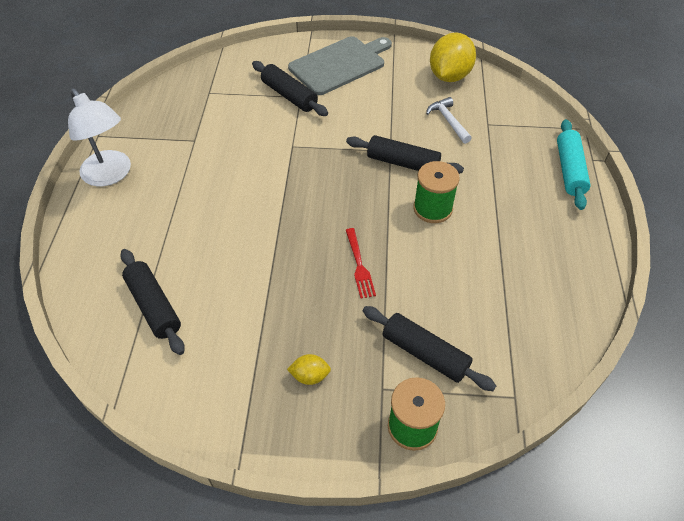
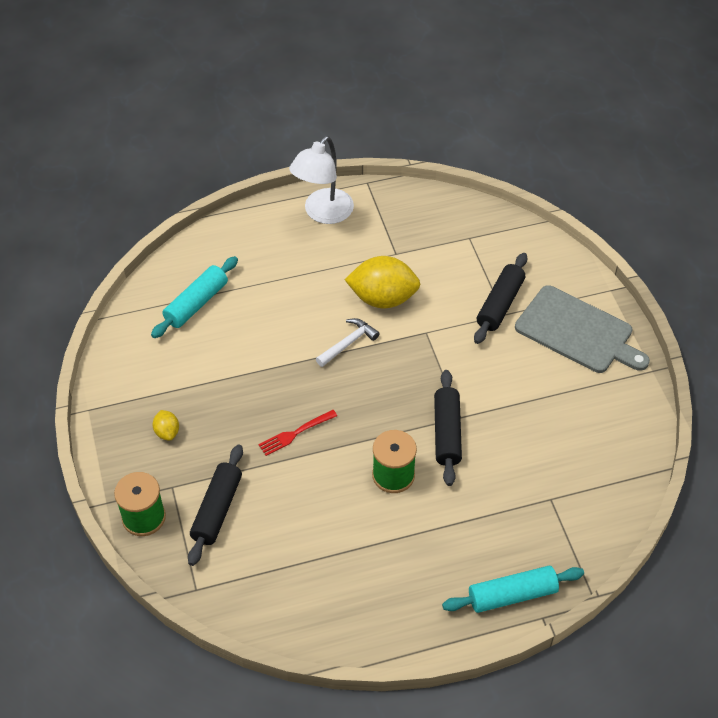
camera: 70 degrees right, 0 degrees up
black rolling pin [120,249,185,355] -> turquoise rolling pin [151,256,238,338]
white hammer [426,97,472,144] -> white hammer moved to [316,318,380,367]
yellow lemon [430,32,476,82] -> yellow lemon moved to [345,256,421,308]

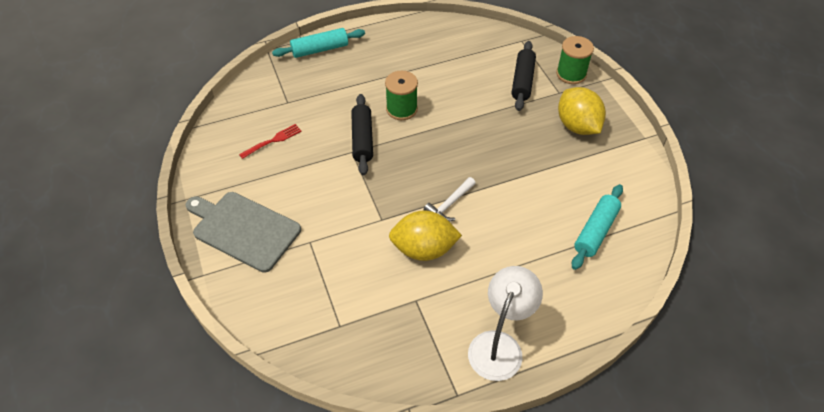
camera: 175 degrees right, 0 degrees up
yellow lemon [153,410,179,441] -> yellow lemon [558,87,606,135], size x2.15
red fork [258,410,337,456] -> red fork moved to [239,124,302,159]
black rolling pin [474,253,527,344] -> none

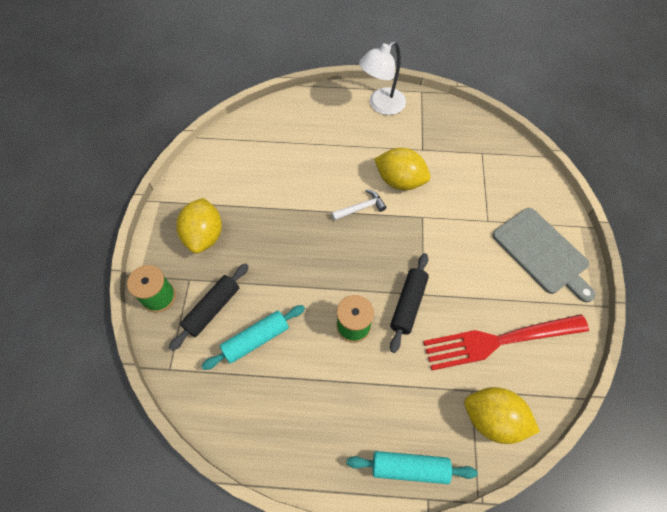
camera: 155 degrees left, 10 degrees up
red fork [239,124,302,159] -> red fork [423,314,589,370], size x2.33
turquoise rolling pin [572,184,623,270] -> turquoise rolling pin moved to [202,305,305,370]
none -> yellow lemon [464,387,540,444]

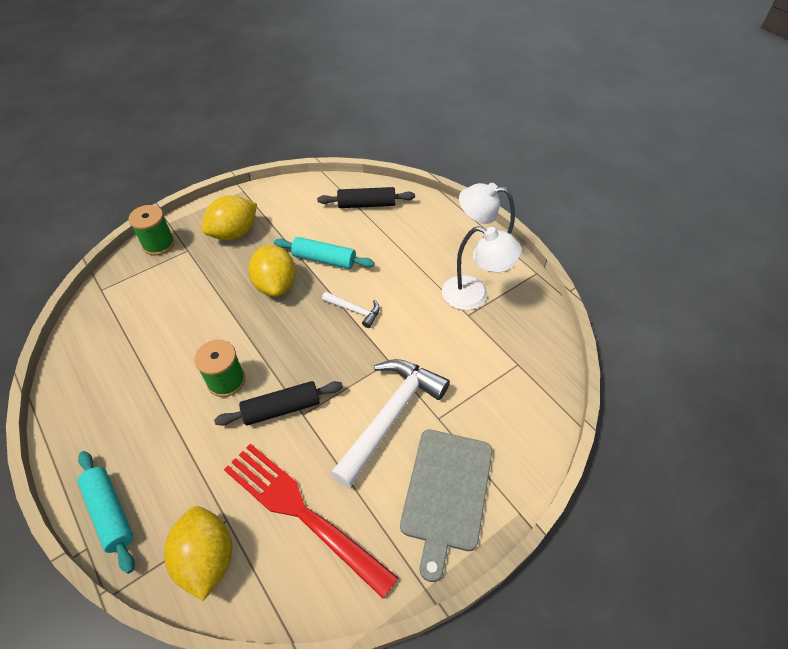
camera: 50 degrees right, 10 degrees down
black rolling pin [169,263,249,351] -> black rolling pin moved to [317,187,415,208]
turquoise rolling pin [202,305,305,370] -> turquoise rolling pin moved to [274,237,375,269]
yellow lemon [374,148,430,190] -> yellow lemon moved to [248,245,296,296]
none -> white hammer [330,359,450,488]
none -> white lamp [442,226,522,310]

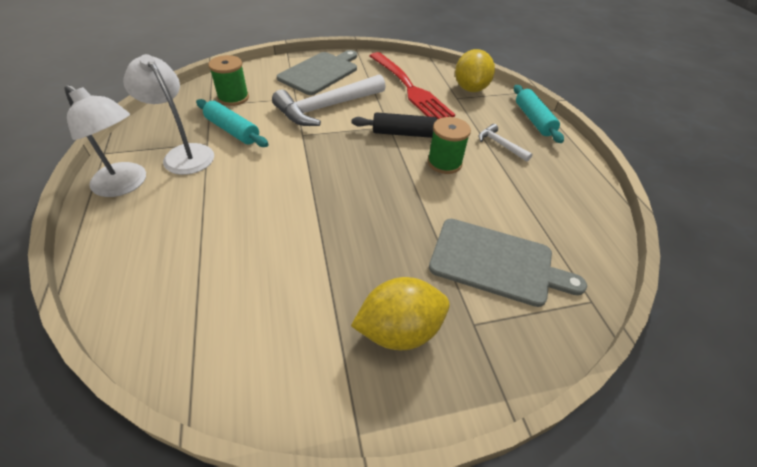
camera: 160 degrees left, 5 degrees down
green spool [129,205,175,255] -> green spool moved to [208,55,249,106]
yellow lemon [248,245,296,296] -> none
turquoise rolling pin [274,237,375,269] -> turquoise rolling pin moved to [196,99,269,147]
black rolling pin [317,187,415,208] -> none
white hammer [322,292,380,328] -> white hammer moved to [479,124,532,162]
none -> grey cutting board [429,219,587,307]

